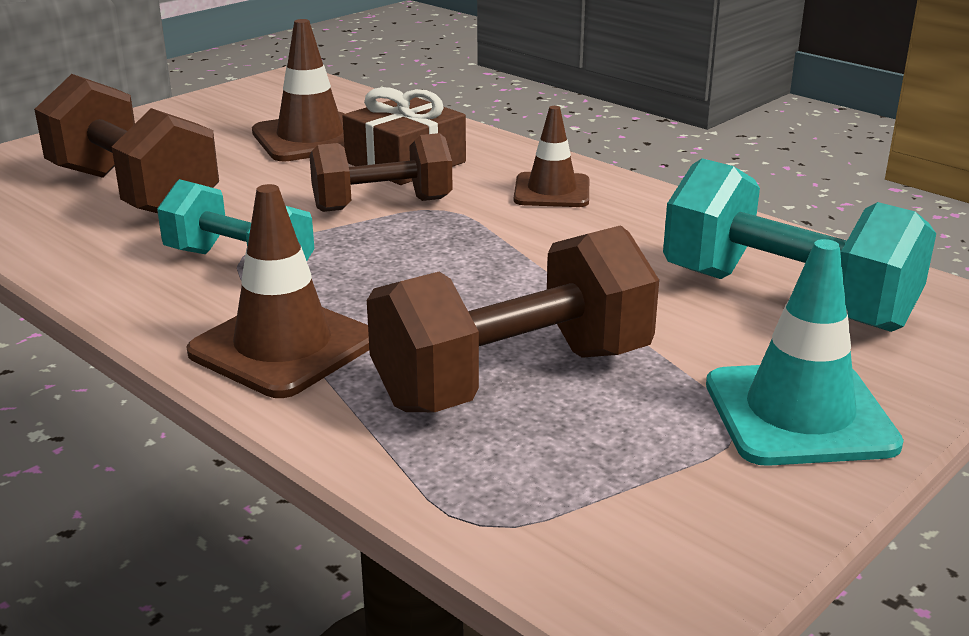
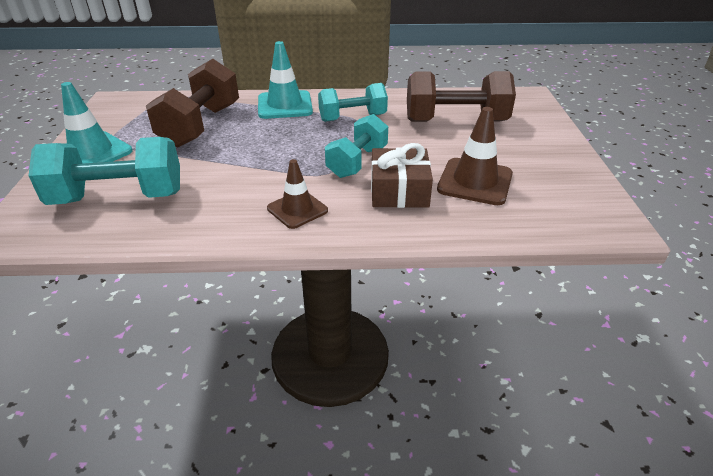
camera: 135 degrees right, 10 degrees up
brown traffic cone [187,184,369,398] -> turquoise traffic cone [258,41,313,119]
brown dumbbell [310,133,453,212] -> turquoise dumbbell [325,114,388,178]

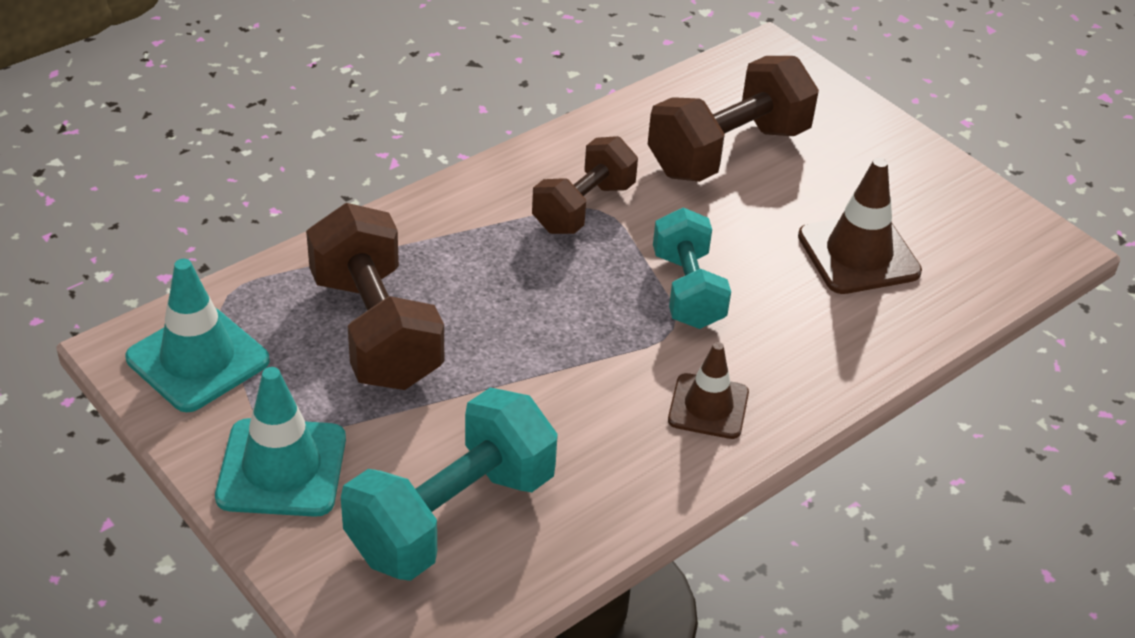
camera: 40 degrees left, 5 degrees up
turquoise traffic cone [258,41,313,119] -> turquoise traffic cone moved to [125,259,270,412]
turquoise dumbbell [318,83,388,122] -> brown dumbbell [532,136,638,234]
brown gift [371,143,433,208] -> none

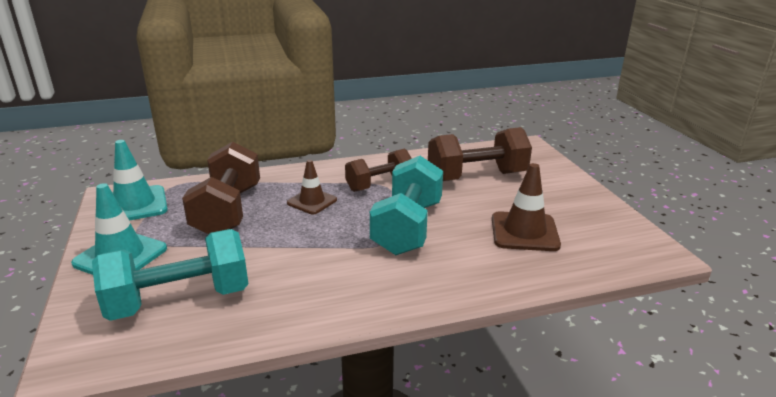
camera: 25 degrees right, 15 degrees down
turquoise dumbbell [653,208,731,329] -> turquoise dumbbell [370,156,443,255], size x1.51
brown traffic cone [668,342,749,439] -> brown traffic cone moved to [287,160,337,214]

